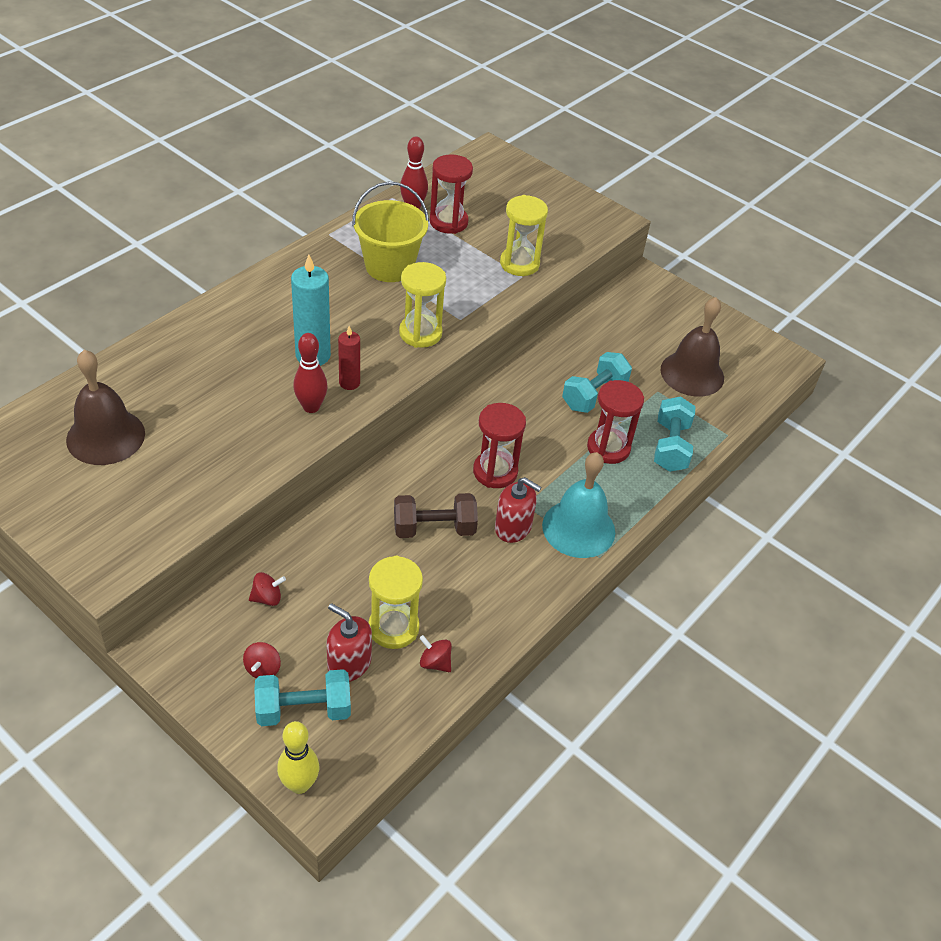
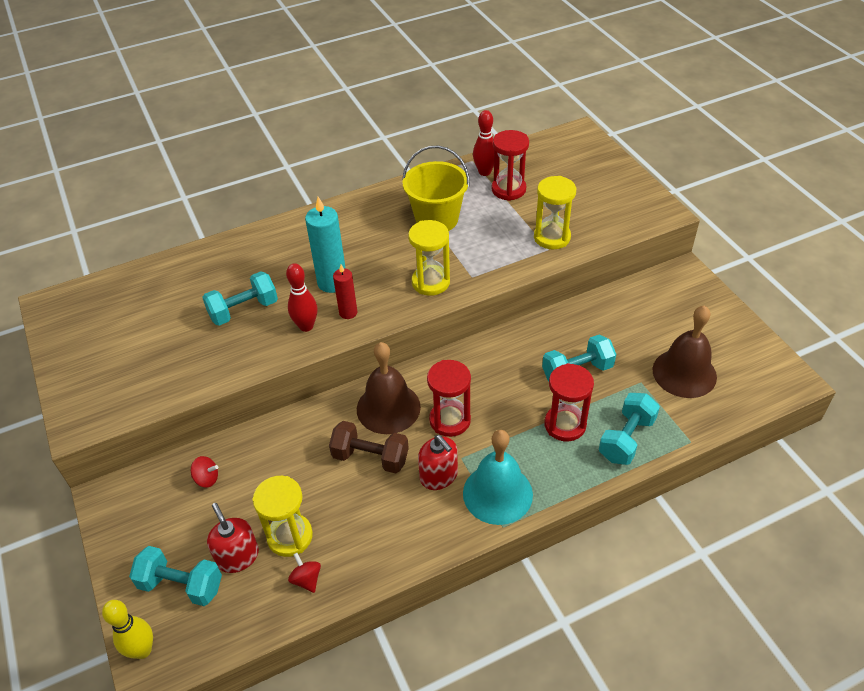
camera: 30 degrees right, 0 degrees up
brown bell [66,350,145,465] -> brown bell moved to [357,342,421,434]
red spinning top [243,642,281,678] -> none
none -> turquoise dumbbell [202,271,278,326]

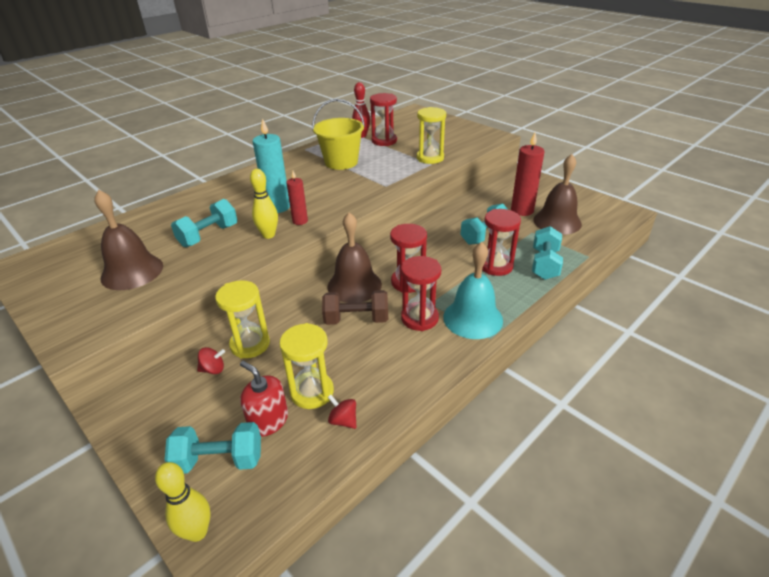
camera: 20 degrees left, 10 degrees down
red bowling pin [286,263,317,332] -> yellow bowling pin [250,169,278,239]
yellow hourglass [408,220,450,296] -> yellow hourglass moved to [215,280,270,359]
red soap dispenser [418,435,458,490] -> red hourglass [401,256,441,331]
none -> brown bell [94,190,163,290]
none -> red candle [511,132,544,216]

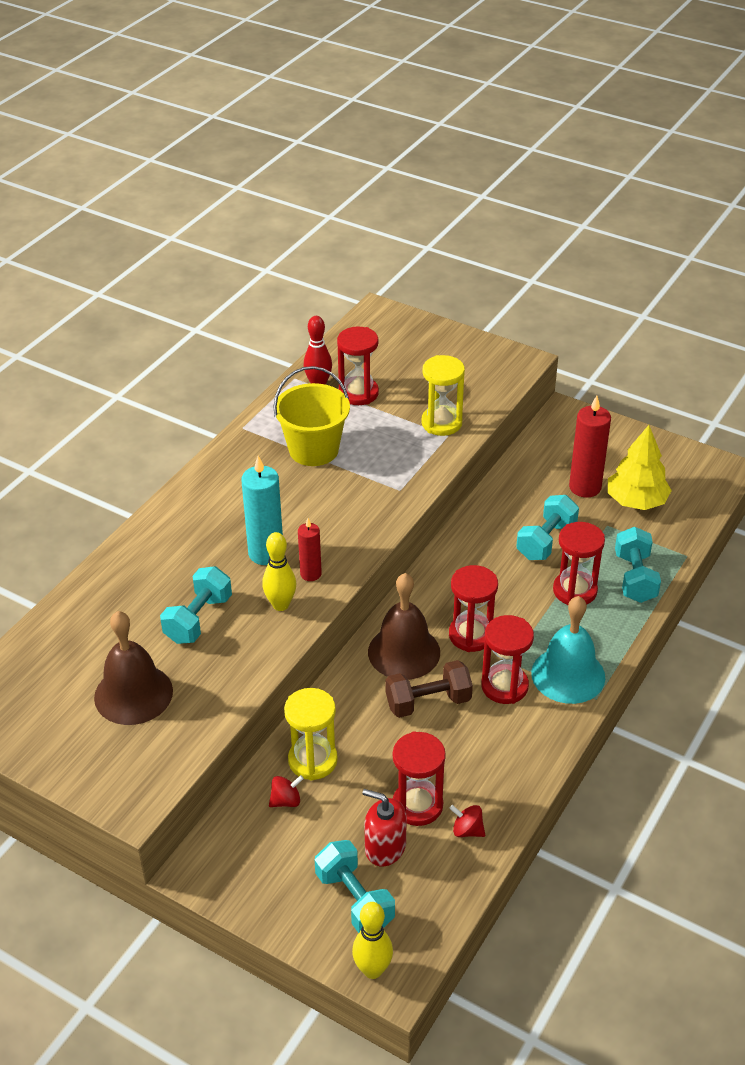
camera: 15 degrees left, 5 degrees up
turquoise dumbbell [165,422,261,474] -> turquoise dumbbell turned 75 degrees clockwise [315,840,395,933]
yellow hourglass [279,323,334,409] -> red hourglass [393,731,446,826]
brown bell [533,154,582,235] -> yellow tree [608,425,672,510]

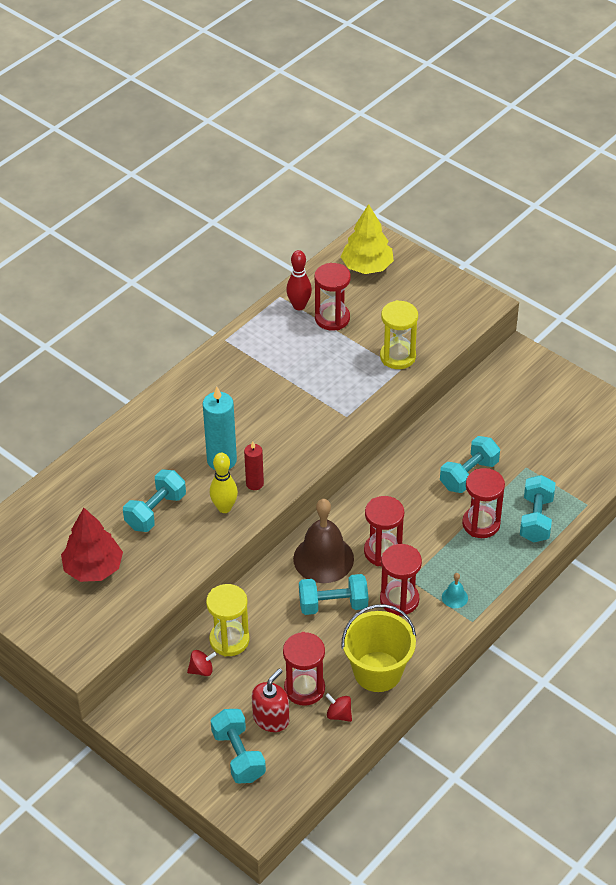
camera: 10 degrees right, 5 degrees up
brown bell [94,611,173,725] -> red tree [61,508,123,582]
yellow bucket [274,366,350,466] -> yellow bucket moved to [342,604,416,692]
yellow bowling pin [352,902,393,979] -> none
red soap dispenser [363,789,407,866] -> red soap dispenser turned 90 degrees clockwise [252,668,289,732]
brown dumbbell [386,660,473,718] -> turquoise dumbbell [299,574,368,615]
turquoise bell [531,596,605,704] -> turquoise bell [442,573,468,608], size x0.42
red candle [569,396,611,498] -> none
yellow tree [608,425,672,510] -> yellow tree moved to [341,204,394,274]

